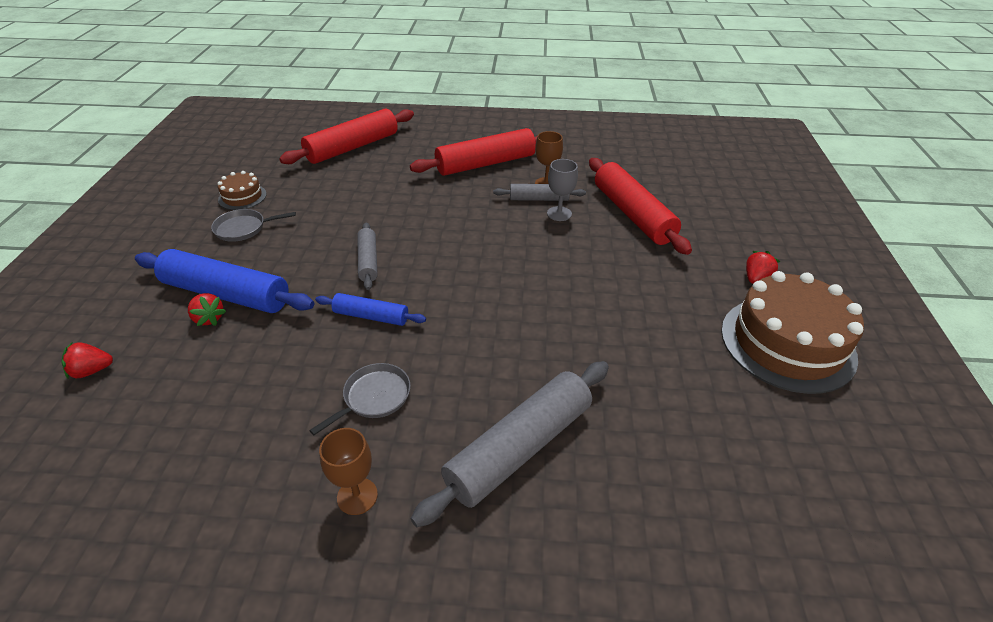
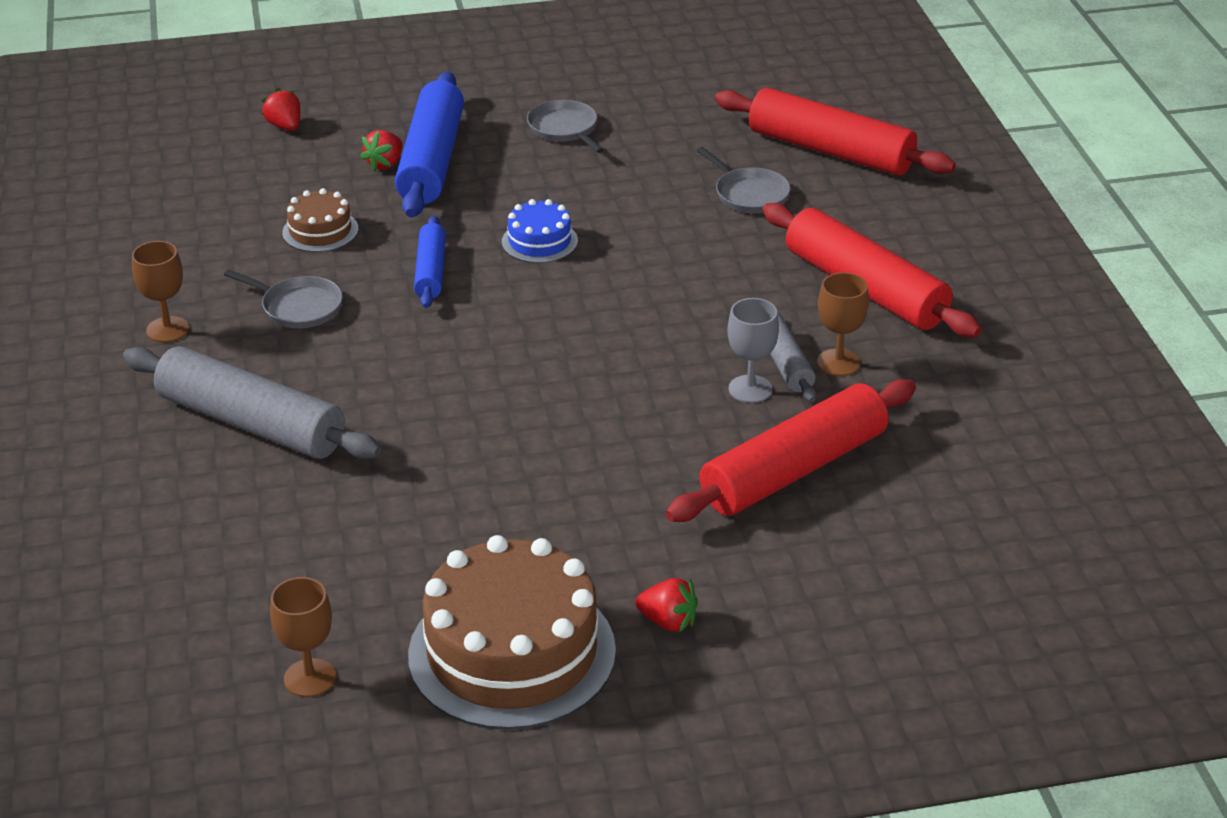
camera: 75 degrees right, 5 degrees down
brown cake [217,171,267,210] -> brown cake moved to [282,188,358,252]
grey rolling pin [357,223,378,290] -> blue cake [502,199,578,263]
none -> brown goblet [270,577,336,697]
none -> grey pan [697,147,790,213]

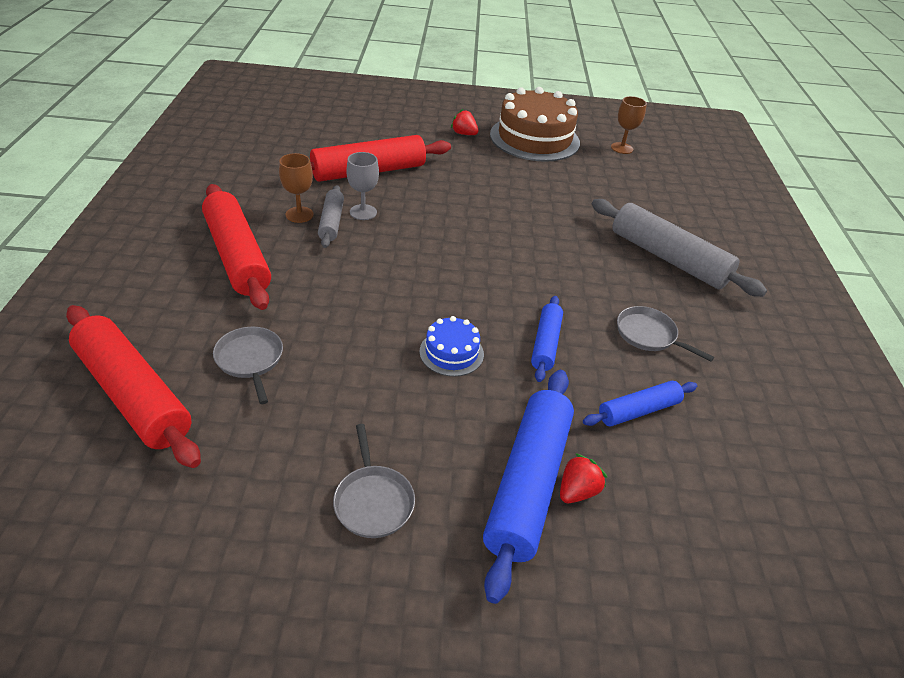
camera: 170 degrees left, 5 degrees up
brown goblet [132,241,189,342] -> none
red strawberry [261,88,301,131] -> none
brown cake [282,188,358,252] -> blue rolling pin [583,381,697,426]

